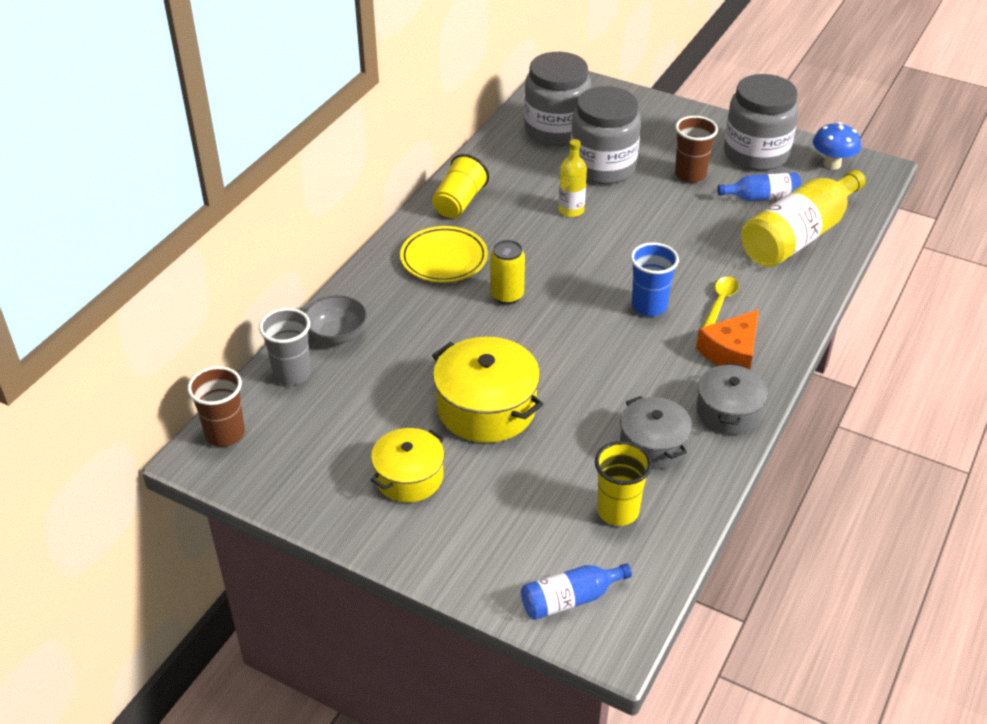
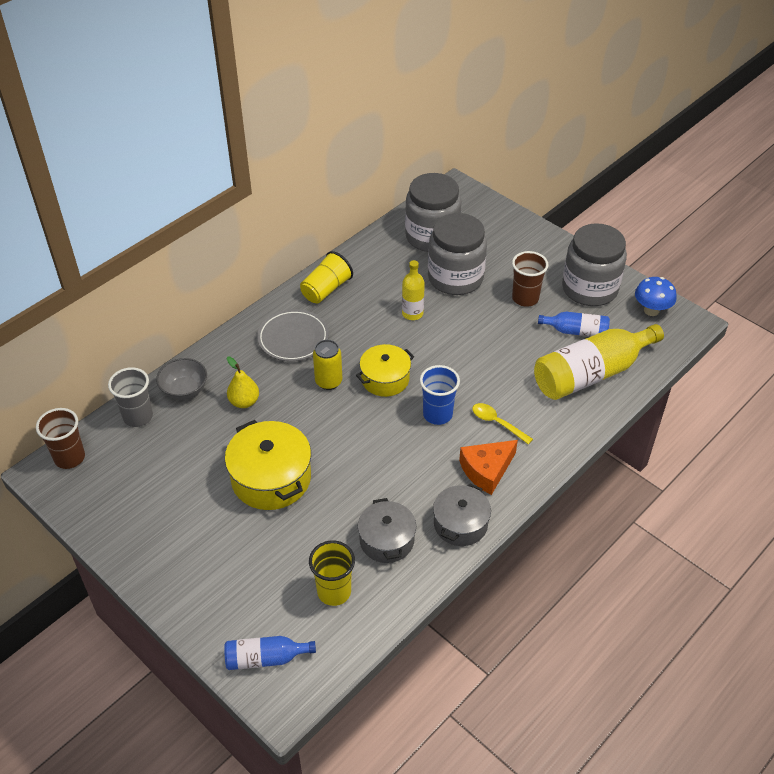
camera: 15 degrees right, 5 degrees up
yellow pot [371,428,444,502] -> yellow pot moved to [356,344,414,397]
yellow plate [400,226,488,282] -> grey plate [257,309,329,362]
yellow spoon [702,276,739,328] -> yellow spoon turned 90 degrees counterclockwise [472,403,533,445]
none -> yellow pear [227,356,259,408]

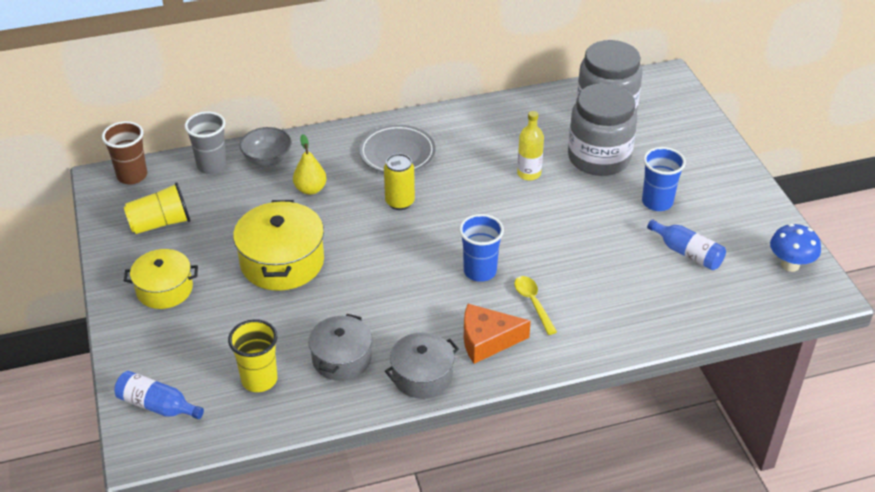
camera: 30 degrees right, 5 degrees down
yellow cup [300,251,353,303] -> yellow cup moved to [124,182,190,234]
yellow pot [356,344,414,397] -> yellow pot moved to [124,249,198,309]
brown cup [512,251,548,307] -> blue cup [642,147,686,211]
yellow bottle [534,324,664,400] -> none
grey jar [562,223,627,306] -> none

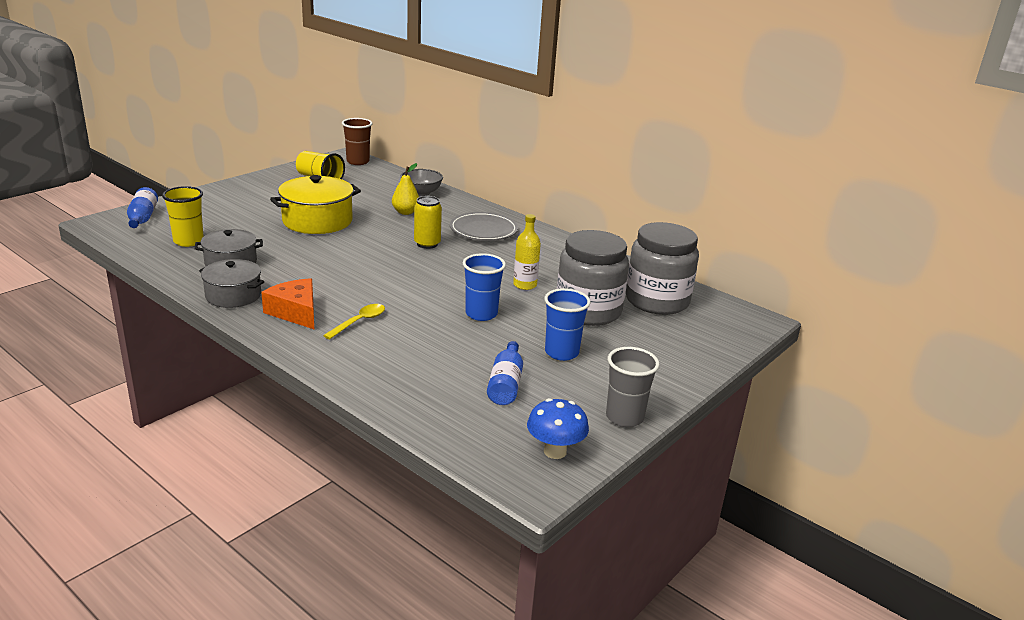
camera: 55 degrees right, 15 degrees down
yellow pot [124,249,198,309] -> none
grey cup [185,111,227,174] -> grey cup moved to [606,347,660,427]
blue cup [459,214,504,282] -> blue cup moved to [463,253,506,321]

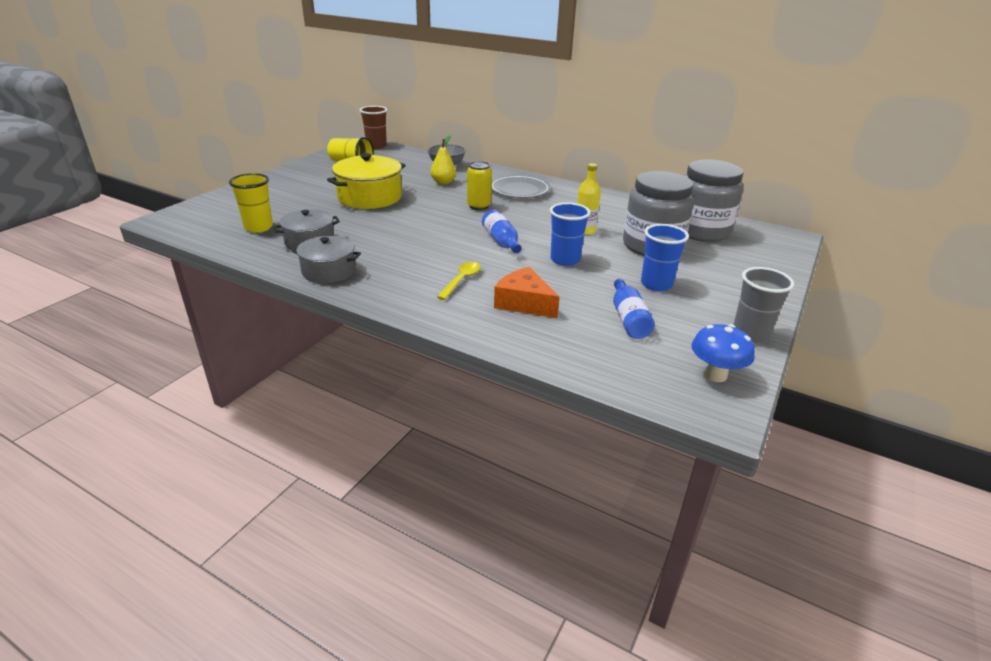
camera: 10 degrees left, 5 degrees up
blue bottle [127,187,158,228] -> blue bottle moved to [482,209,522,253]
orange cheese [261,278,314,329] -> orange cheese moved to [494,267,560,318]

